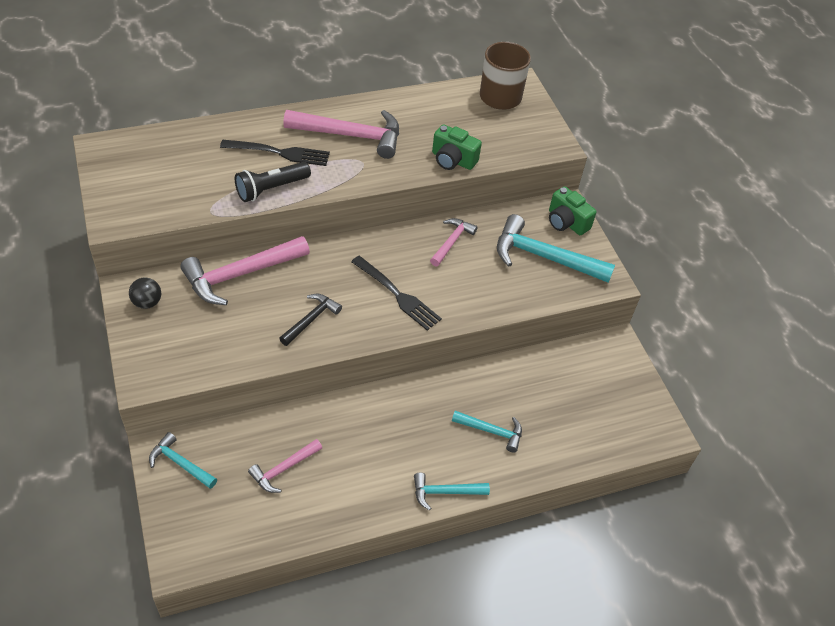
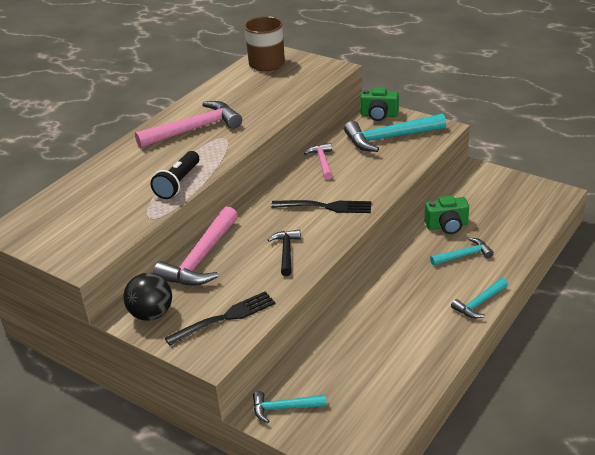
camera: 30 degrees left, 15 degrees down
black ball [129,277,161,309] -> black ball [124,273,172,321], size x1.56
black fork [220,140,330,166] -> black fork moved to [165,291,276,346]
pink hammer [248,439,322,493] -> none
green camera [432,124,482,170] -> green camera moved to [425,195,469,234]

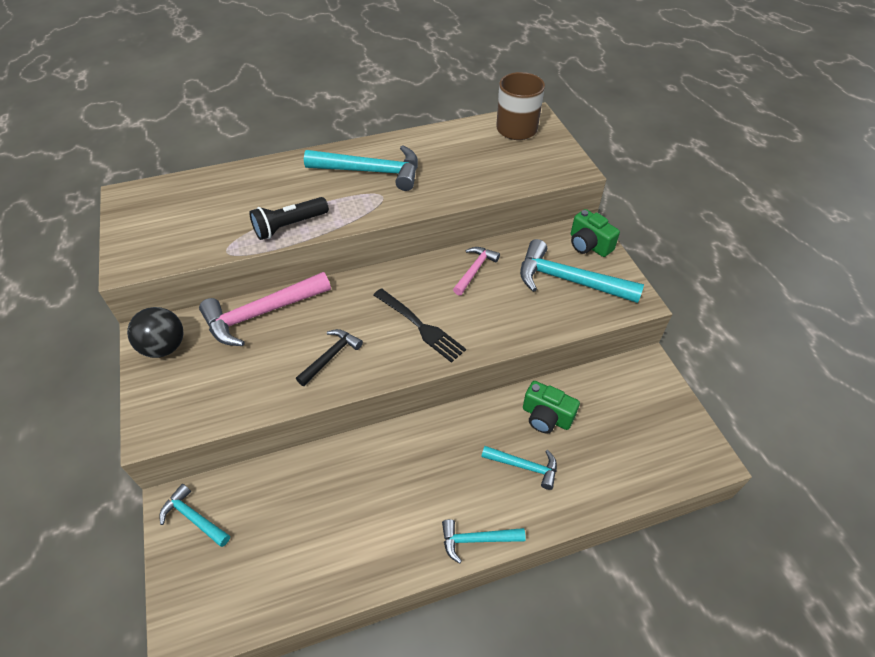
camera: 35 degrees right, 15 degrees up
pink hammer [135,101,242,148] -> turquoise hammer [304,146,418,191]
black fork [165,291,276,346] -> none

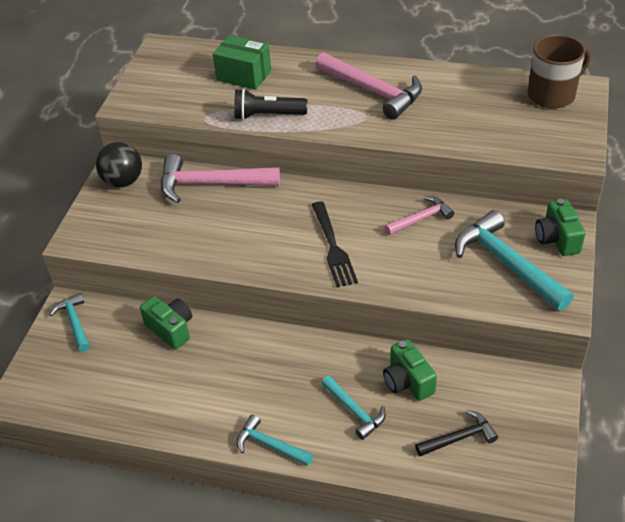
camera: 35 degrees right, 5 degrees down
black hammer [296,329,363,386] -> black hammer moved to [415,410,498,456]
turquoise hammer [304,146,418,191] -> pink hammer [315,52,422,120]
none -> green camera [140,296,192,349]
none -> green box [213,35,271,90]

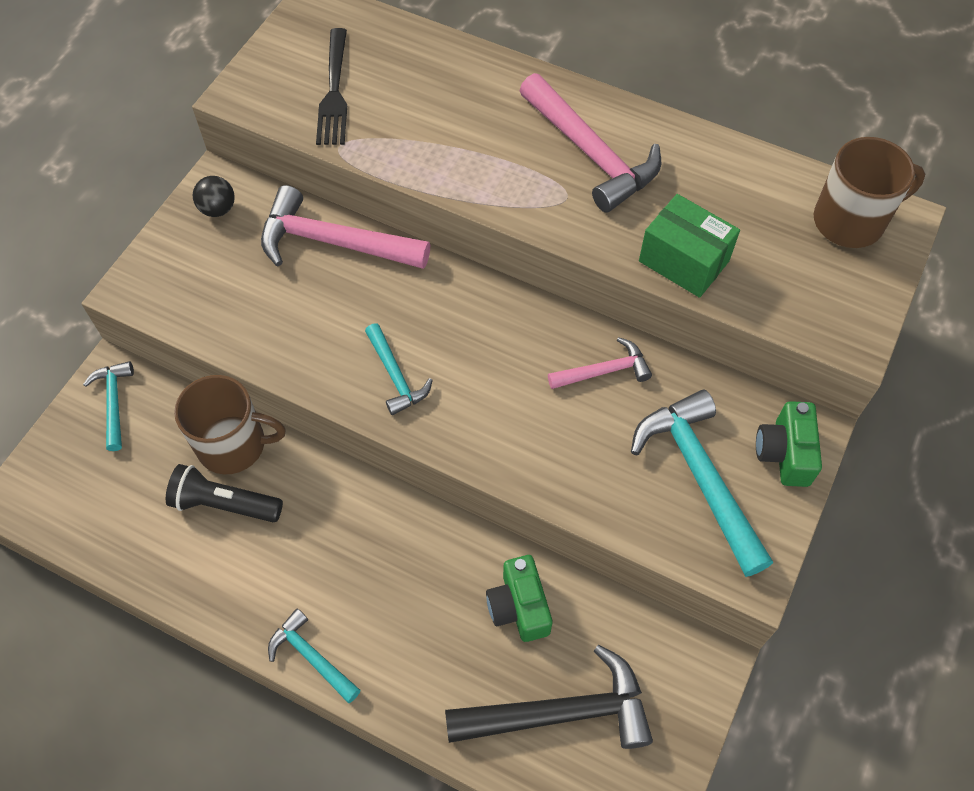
camera: 10 degrees right, 15 degrees up
black ball [96,142,142,187] -> black ball [193,176,235,217], size x0.64
green camera [140,296,192,349] -> brown mug [174,375,286,474]
green box [213,35,271,90] -> green box moved to [639,194,740,298]
black flashlight [234,89,307,120] -> black flashlight moved to [166,464,283,522]
black fork [312,201,358,288] -> black fork moved to [316,28,347,145]
turquoise hammer [321,376,386,440] -> turquoise hammer moved to [365,323,433,415]
black hammer [415,410,498,456] -> black hammer [445,645,653,749], size x1.81

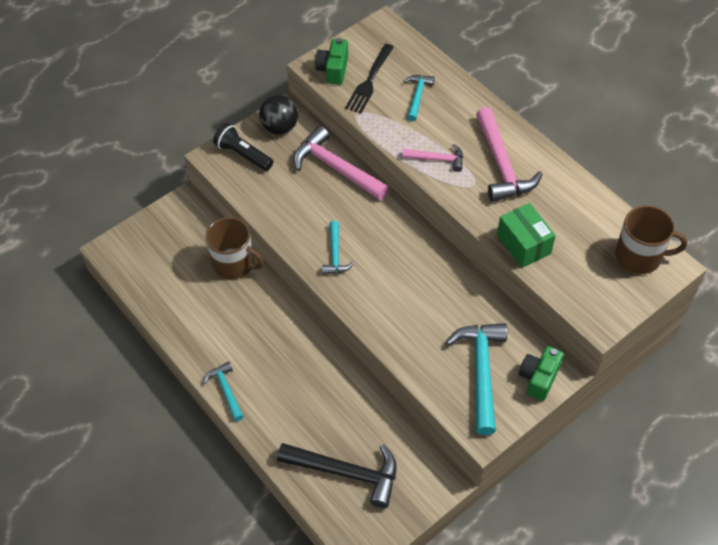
camera: 25 degrees right, 5 degrees down
turquoise hammer [83,361,134,451] -> turquoise hammer moved to [404,75,435,121]
black flashlight [166,464,283,522] -> black flashlight moved to [213,123,273,171]
black ball [193,176,235,217] -> black ball [259,95,298,135], size x1.56
green camera [486,555,553,642] -> green camera moved to [315,38,348,85]
pink hammer [548,337,652,389] -> pink hammer moved to [403,144,463,172]

